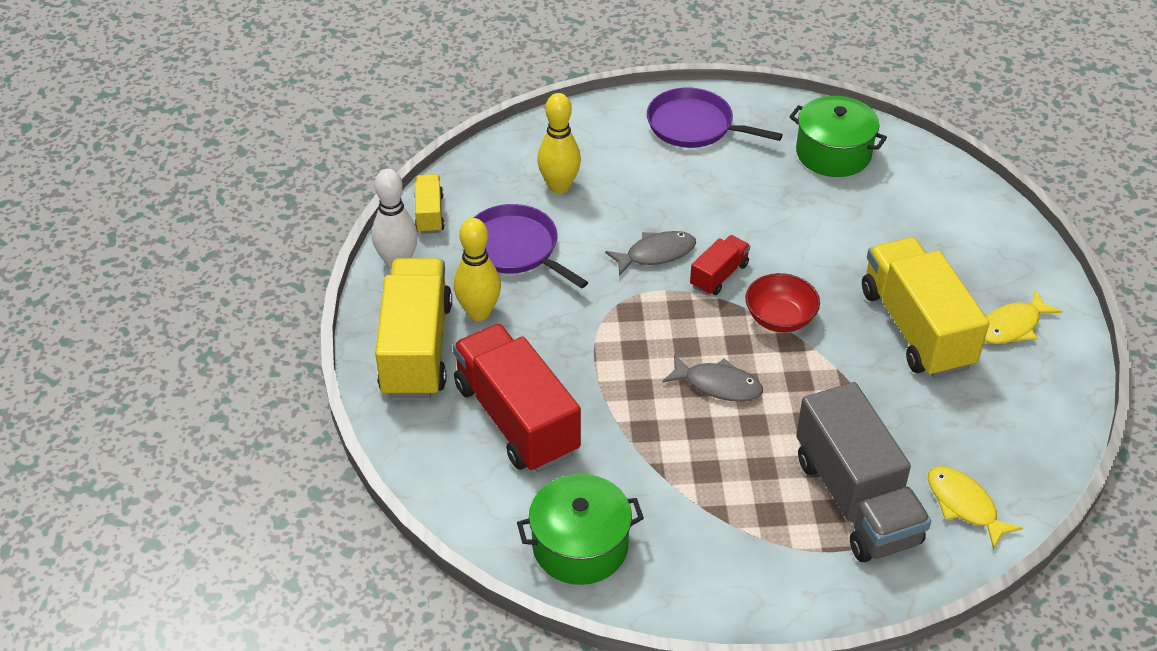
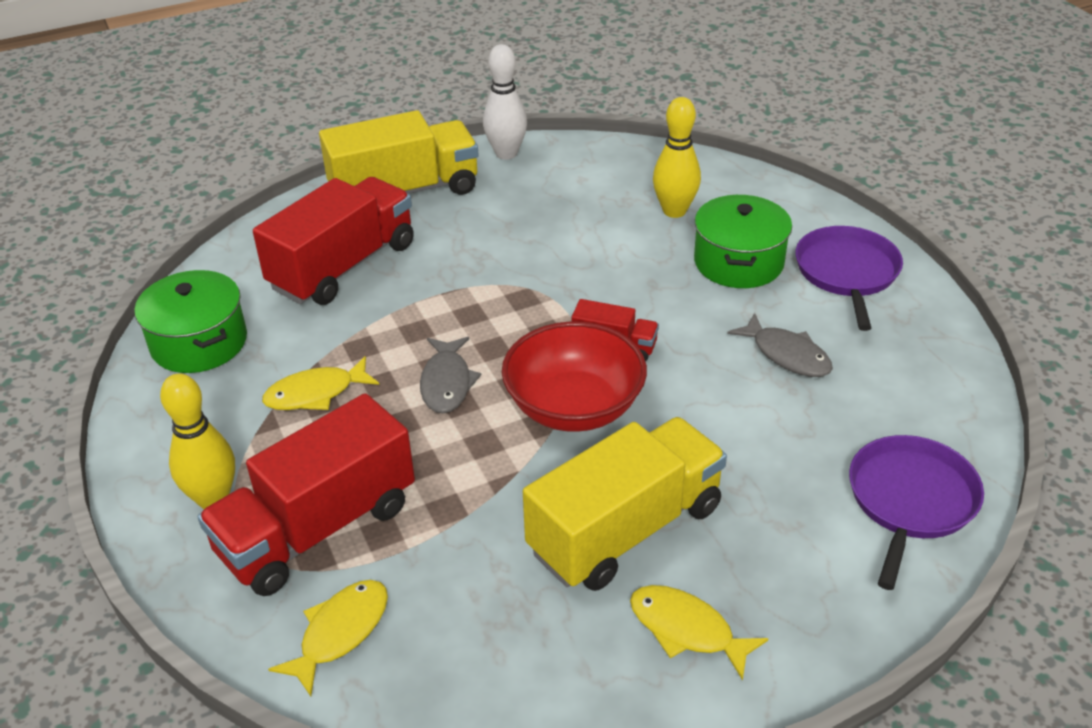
camera: 70 degrees right, 5 degrees down
yellow truck [414,174,445,234] -> none
yellow bowling pin [454,218,501,321] -> yellow bowling pin moved to [160,374,235,509]
purple pan [474,204,588,288] -> purple pan moved to [849,435,984,590]
grey fish [605,231,696,276] -> grey fish moved to [727,313,833,377]
red bowl [745,273,820,332] -> red bowl [502,322,647,432], size x1.57
green pot [789,96,887,177] -> green pot moved to [694,195,792,288]
grey truck [796,382,931,562] -> red truck [198,393,415,596]
none -> yellow fish [262,356,379,410]

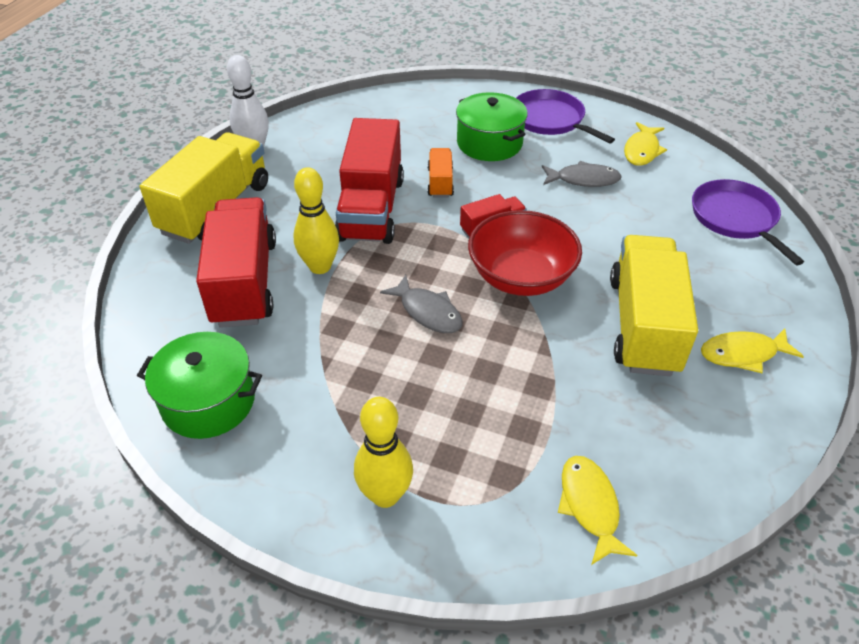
camera: 45 degrees left, 5 degrees up
red truck [198,393,415,596] -> red truck moved to [335,118,404,244]
yellow fish [262,356,379,410] -> yellow fish moved to [624,122,667,166]
yellow bowling pin [653,97,701,218] -> yellow bowling pin moved to [293,167,339,274]
none -> orange truck [428,148,454,198]

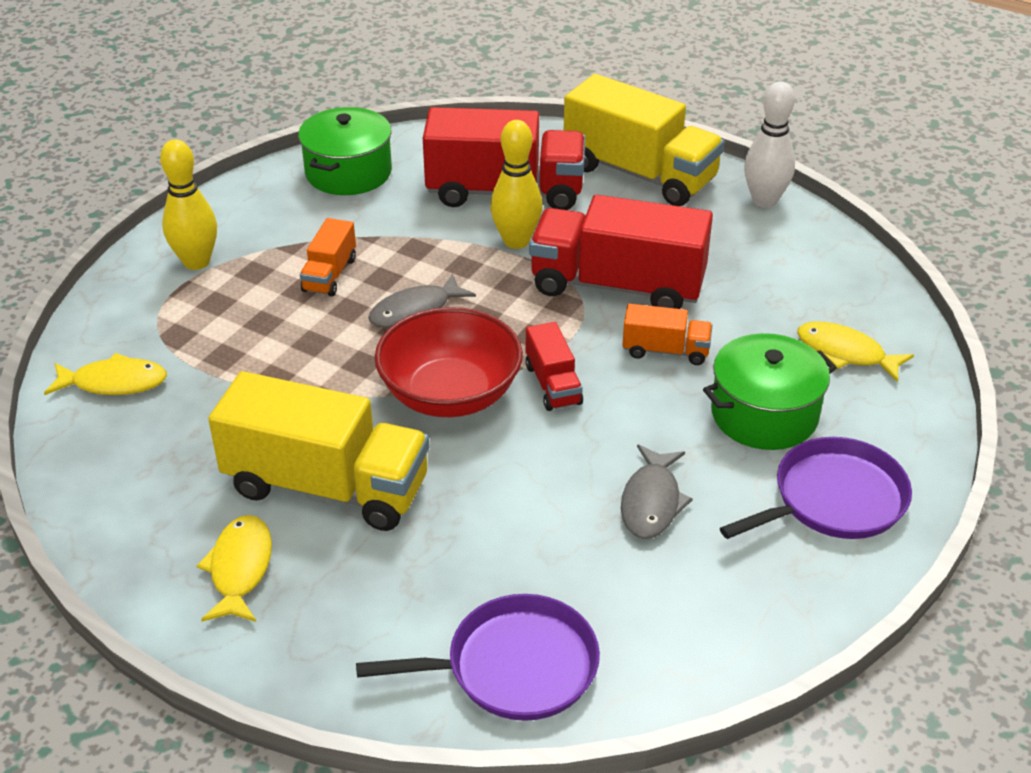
camera: 100 degrees right, 5 degrees down
yellow fish [624,122,667,166] -> yellow fish moved to [797,321,914,382]
none -> orange truck [300,218,356,296]

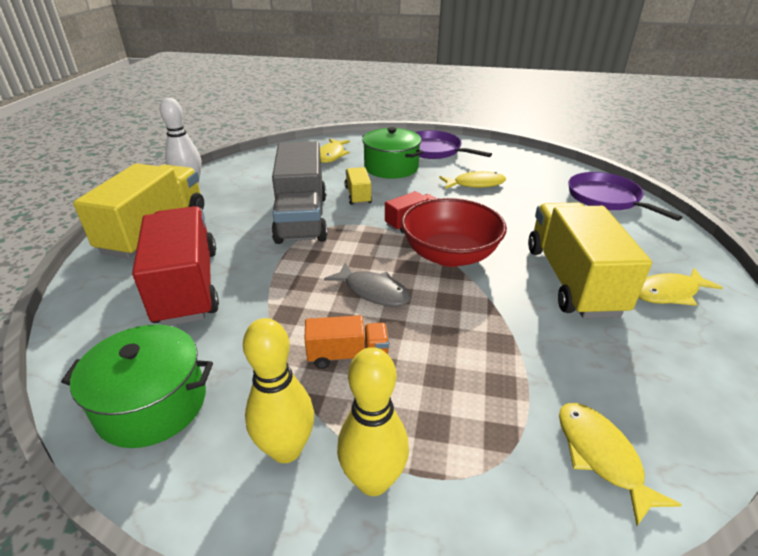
camera: 110 degrees left, 5 degrees down
yellow bowling pin [490,120,543,249] -> yellow bowling pin moved to [243,318,314,463]
red truck [529,195,713,309] -> grey truck [272,141,328,244]
grey fish [621,444,693,539] -> yellow fish [439,171,506,189]
orange truck [622,304,713,365] -> yellow truck [345,167,372,205]

